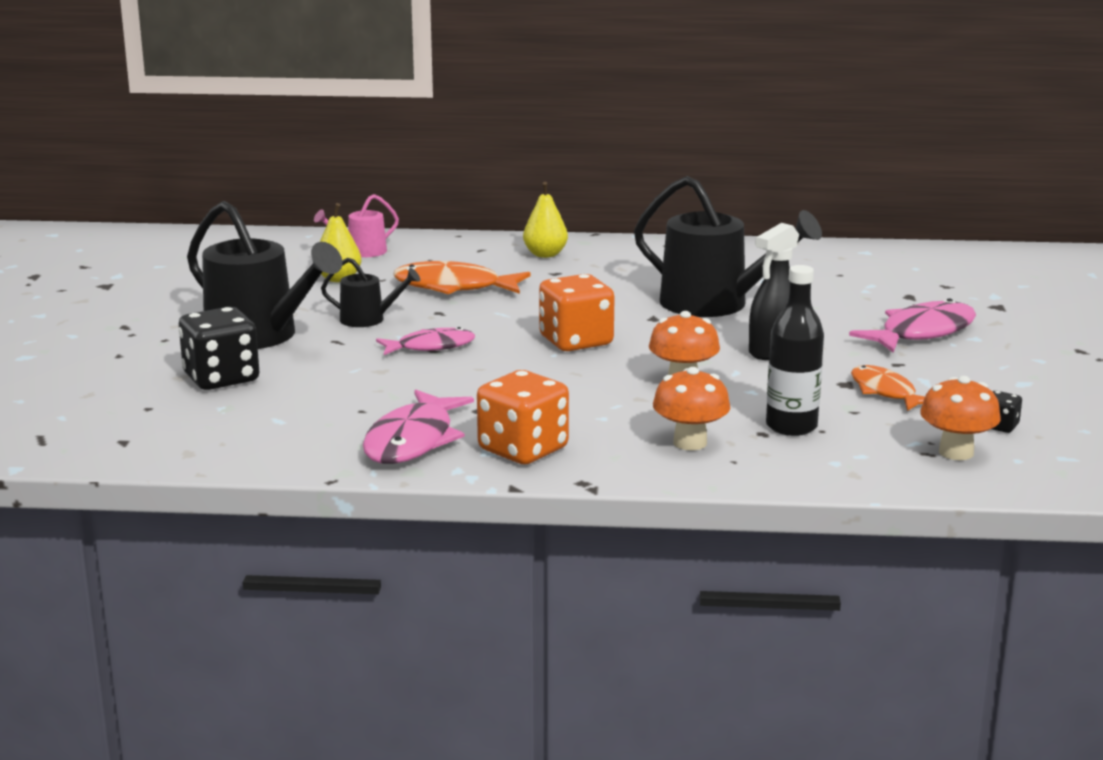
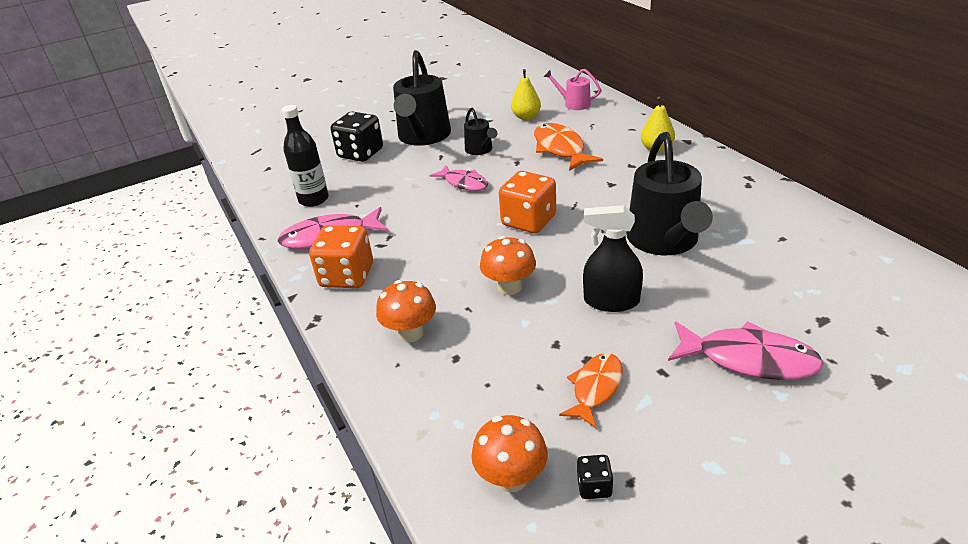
camera: 60 degrees right, 15 degrees up
black bottle [766,265,824,436] -> black bottle moved to [282,105,329,207]

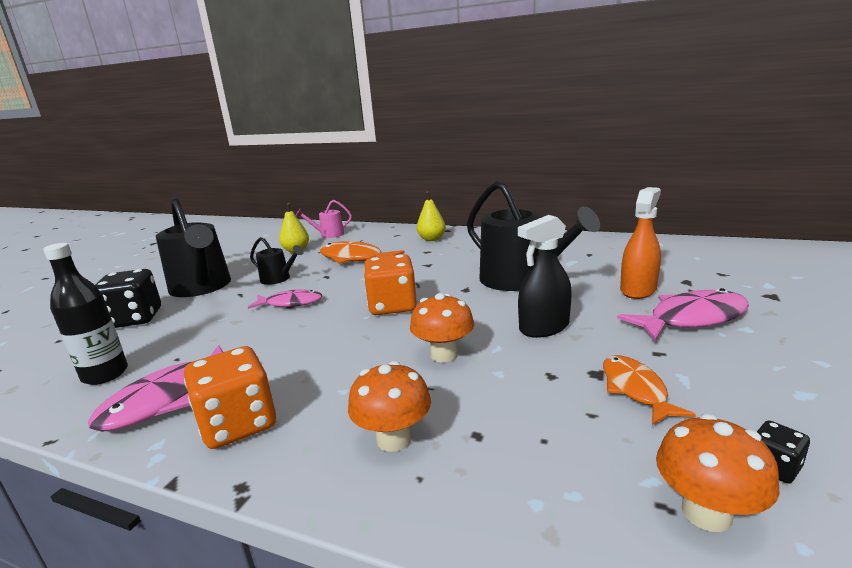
camera: 40 degrees left, 15 degrees down
none -> orange spray bottle [620,187,661,299]

